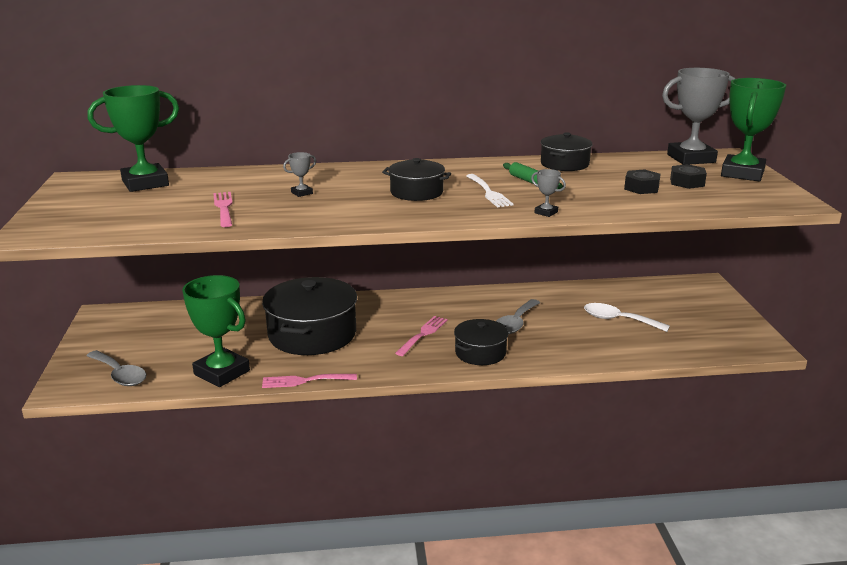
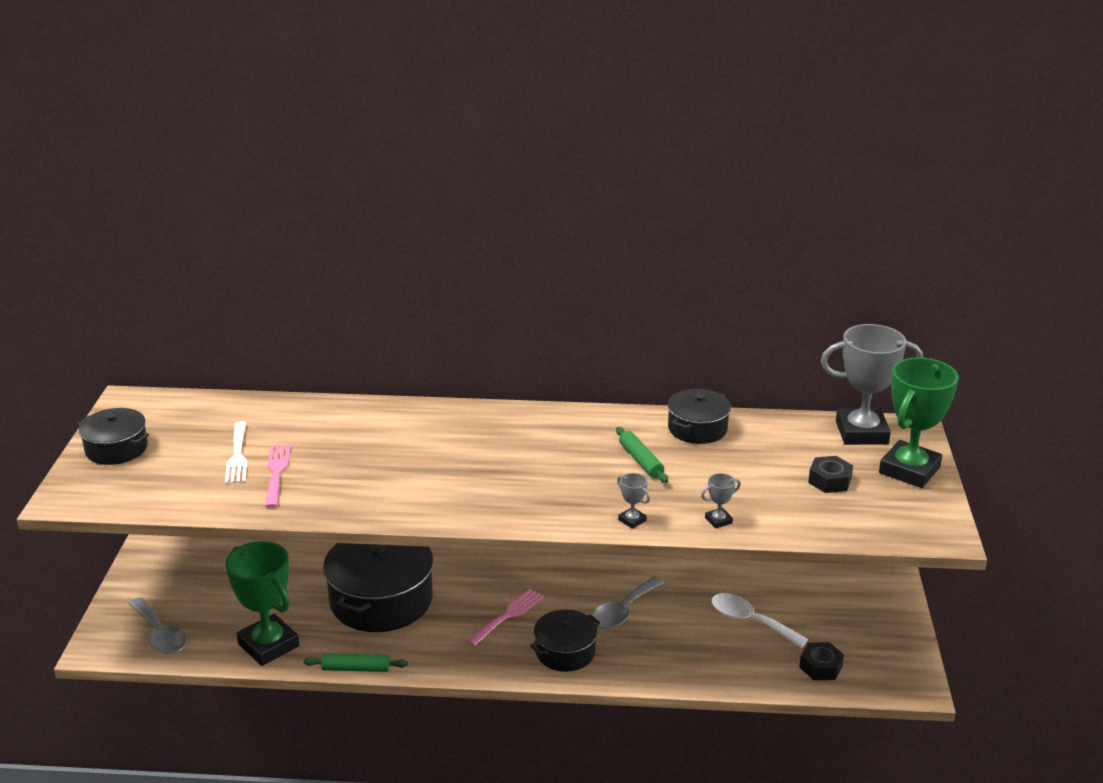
camera: 10 degrees right, 5 degrees up
green trophy [88,85,179,192] -> none
pink fork [262,374,357,388] -> green rolling pin [304,653,408,672]
grey trophy [283,152,316,197] -> grey trophy moved to [701,473,741,529]
black pot [382,158,451,201] -> black pot moved to [77,408,149,465]
white fork [466,174,514,207] -> white fork moved to [225,421,247,484]
black nut [624,170,661,194] -> black nut moved to [799,642,844,680]

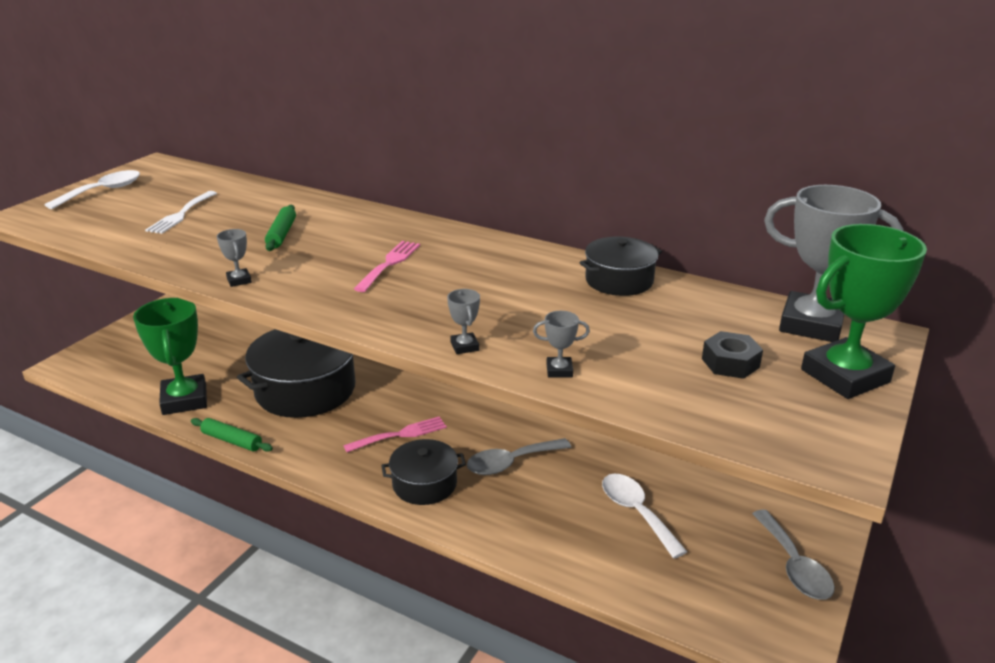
camera: 25 degrees right, 0 degrees up
black pot [77,408,149,465] -> white spoon [45,170,140,209]
grey spoon [128,597,186,654] -> grey spoon moved to [752,510,835,600]
pink fork [265,444,291,508] -> pink fork moved to [354,241,420,292]
green rolling pin [616,427,668,483] -> green rolling pin moved to [265,205,296,251]
black nut [799,642,844,680] -> none
none -> grey trophy [217,229,252,287]

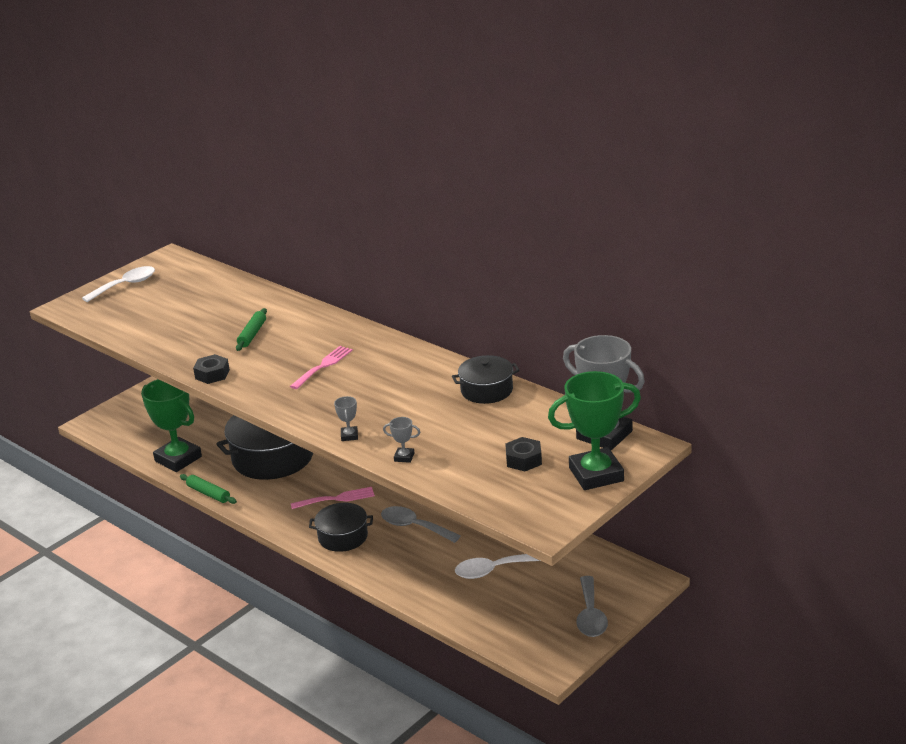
camera: 15 degrees right, 0 degrees up
green trophy [133,298,207,415] -> green trophy turned 45 degrees counterclockwise [141,379,202,472]
white fork [145,191,217,234] -> none
grey trophy [217,229,252,287] -> black nut [193,354,230,384]
grey spoon [467,438,571,475] -> grey spoon turned 45 degrees clockwise [381,506,461,543]
white spoon [602,473,687,559] -> white spoon turned 90 degrees counterclockwise [455,554,540,579]

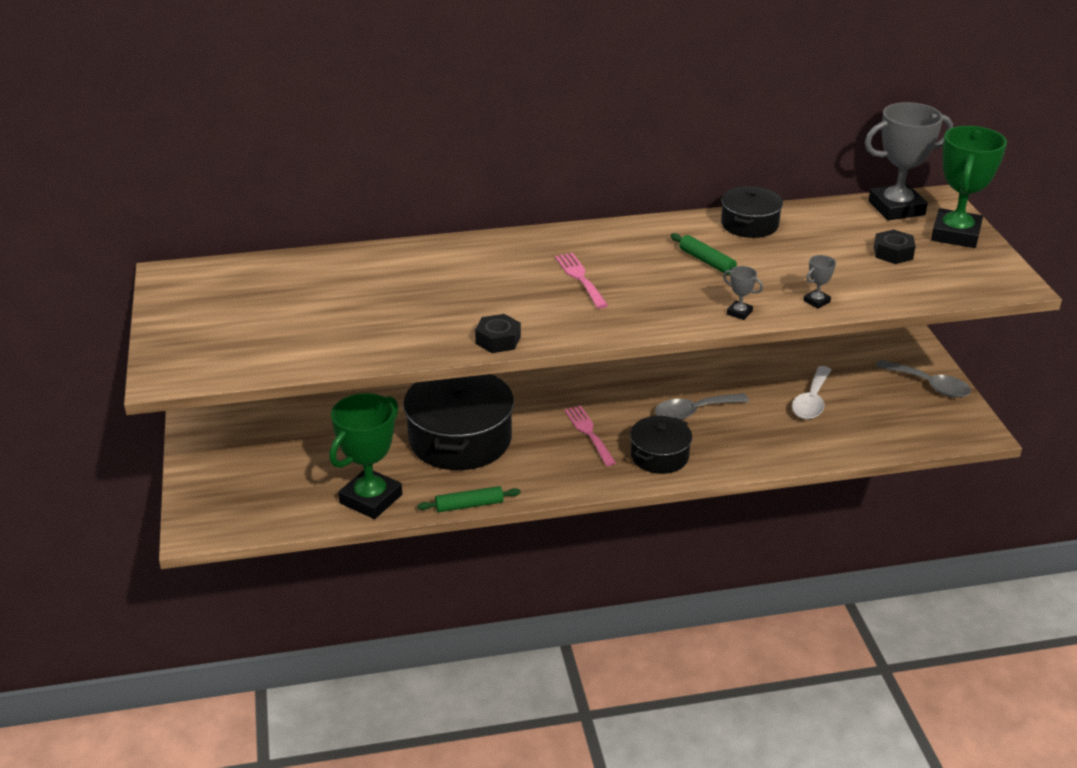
camera: 55 degrees left, 5 degrees up
white spoon [82,266,155,302] -> none
green trophy [141,379,202,472] -> green trophy turned 45 degrees counterclockwise [329,393,402,519]
green rolling pin [236,308,267,351] -> green rolling pin moved to [671,233,737,275]
pink fork [290,487,375,509] -> pink fork turned 45 degrees counterclockwise [564,406,616,466]

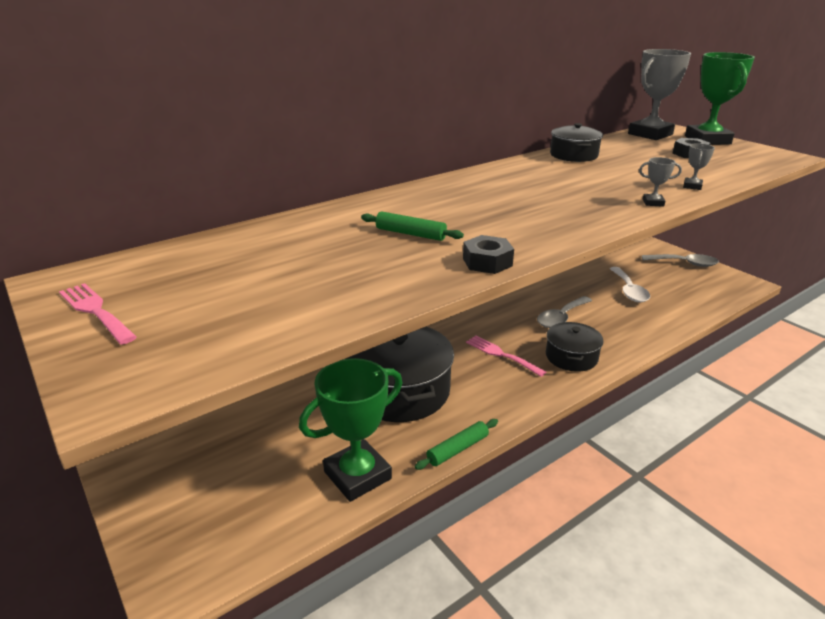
camera: 25 degrees left, 5 degrees down
green trophy [329,393,402,519] -> green trophy turned 45 degrees clockwise [299,358,402,502]
pink fork [555,253,608,309] -> pink fork moved to [59,283,137,345]
green rolling pin [671,233,737,275] -> green rolling pin moved to [361,211,464,241]

